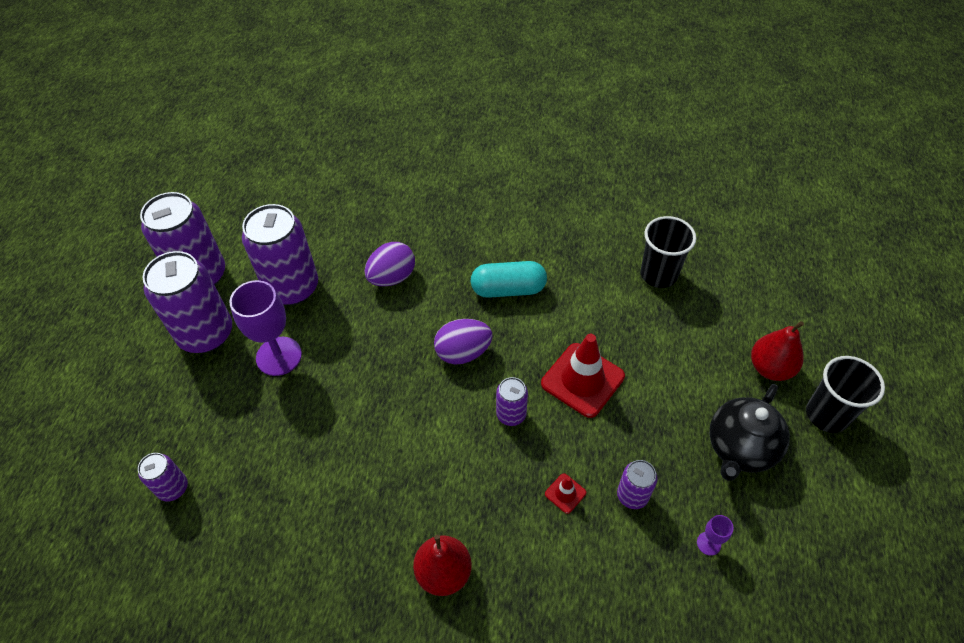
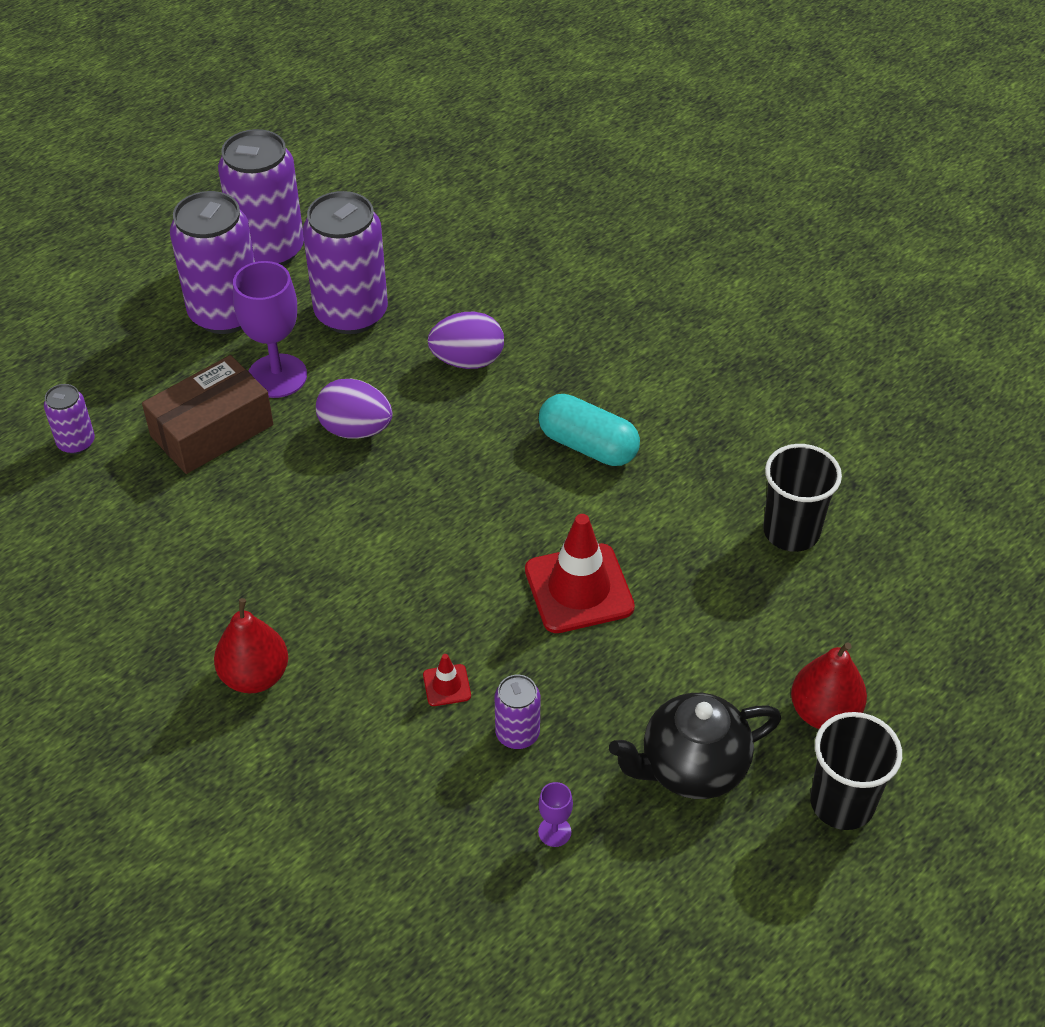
camera: 35 degrees right, 5 degrees down
purple egg [434,319,493,365] -> purple egg moved to [316,379,393,439]
purple can [496,377,528,426] -> none
none -> brown box [142,355,273,474]

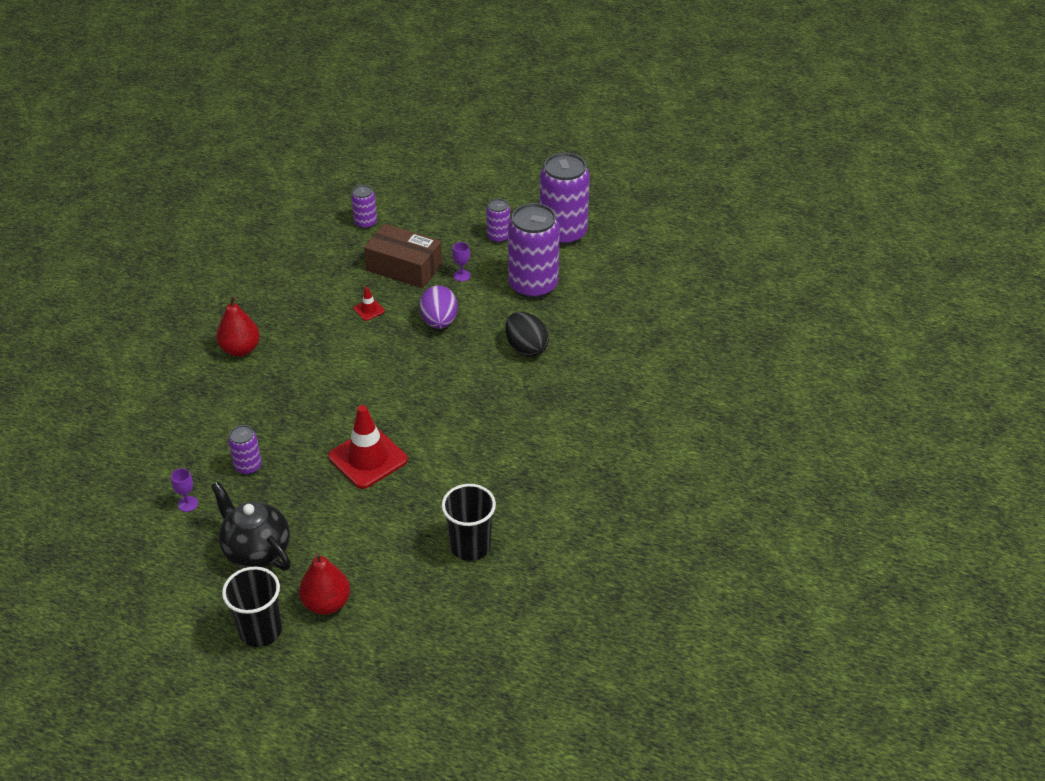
camera: 65 degrees right, 5 degrees down
purple can [170,191,255,334] -> purple can [486,198,510,243], size x0.49
purple goblet [233,261,307,398] -> purple goblet [452,242,471,281], size x0.45
red traffic cone [423,654,471,706] -> red traffic cone moved to [353,287,385,321]
purple egg [428,312,504,369] -> black egg [506,312,549,357]
turquoise capsule [539,394,640,466] -> none

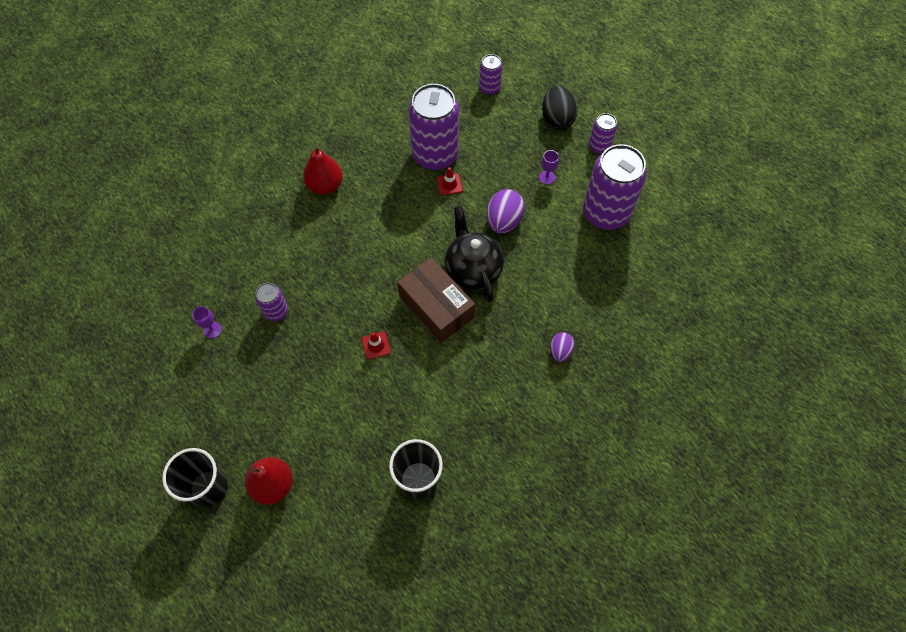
camera: 25 degrees right, 20 degrees up
black teapot [211,481,291,570] -> black teapot moved to [445,206,504,302]
red traffic cone [328,405,408,489] -> red traffic cone [362,332,391,359], size x0.45
brown box [364,224,442,288] -> brown box moved to [397,257,475,343]
black egg [506,312,549,357] -> black egg moved to [542,86,577,130]
purple can [540,153,590,246] -> purple can moved to [408,84,459,170]
none -> purple egg [550,332,575,362]

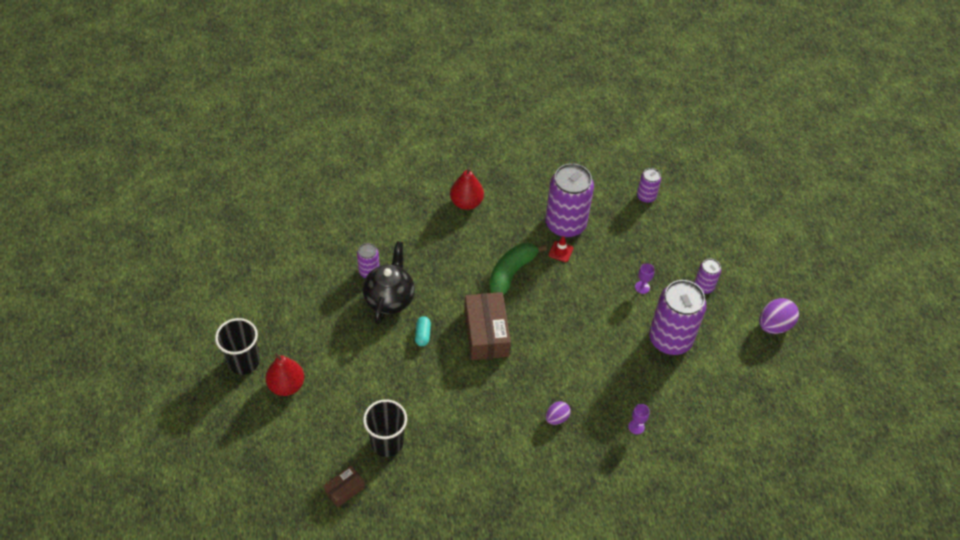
camera: 30 degrees right, 10 degrees down
purple goblet [192,306,222,338] -> purple goblet moved to [628,404,650,435]
red traffic cone [362,332,391,359] -> turquoise capsule [415,316,431,346]
black teapot [445,206,504,302] -> black teapot moved to [363,241,415,324]
purple egg [487,189,525,234] -> purple egg moved to [759,298,799,334]
black egg [542,86,577,130] -> none
none -> brown box [323,466,365,508]
none -> green banana [489,243,547,296]

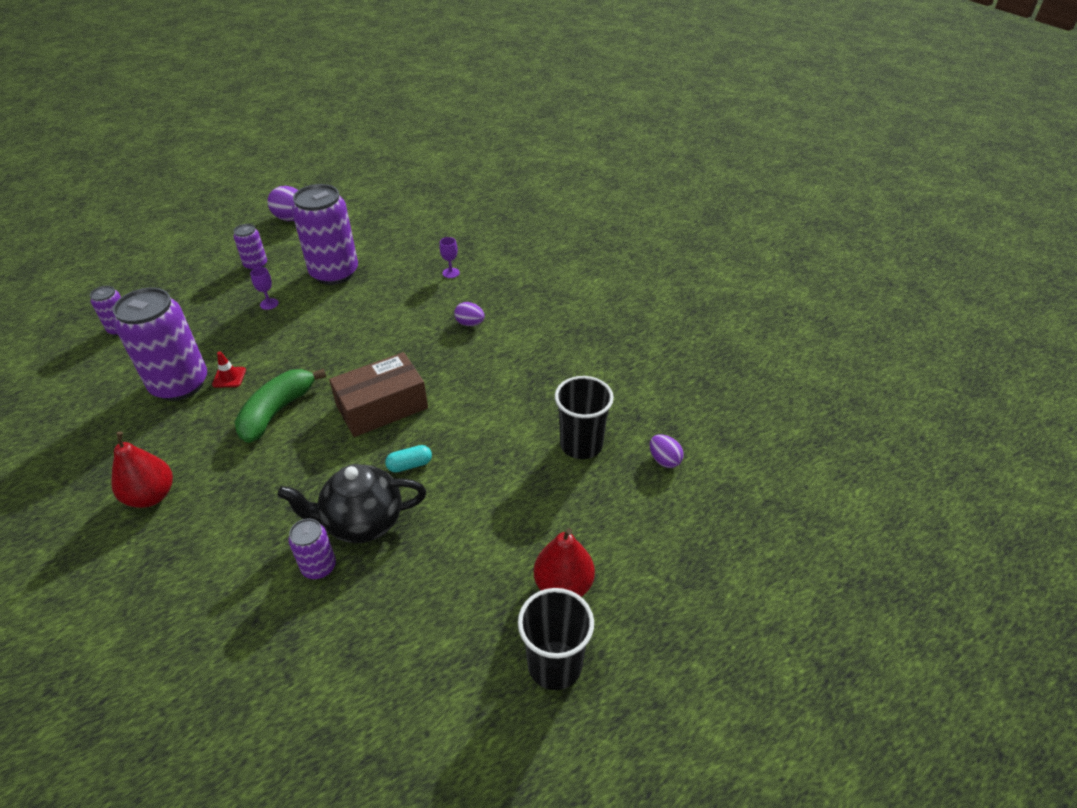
camera: 110 degrees left, 10 degrees down
brown box [323,466,365,508] -> purple egg [650,434,684,468]
green banana [489,243,547,296] -> green banana turned 105 degrees clockwise [235,368,326,443]

